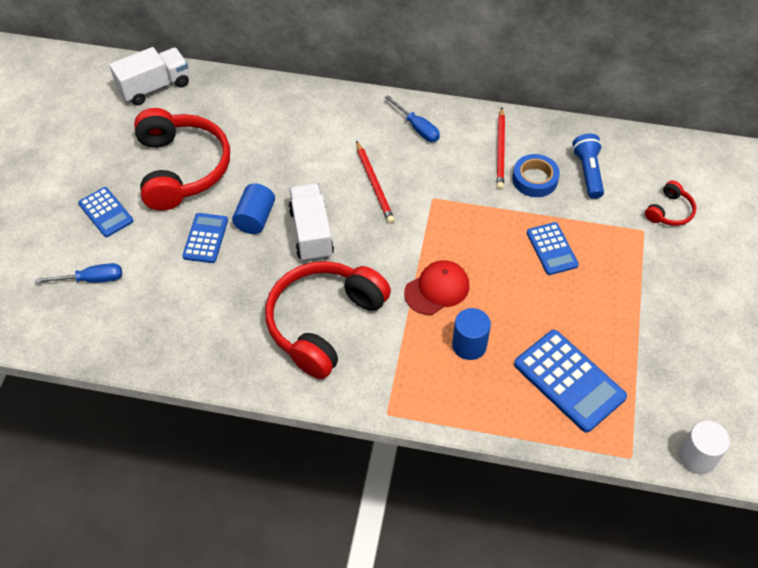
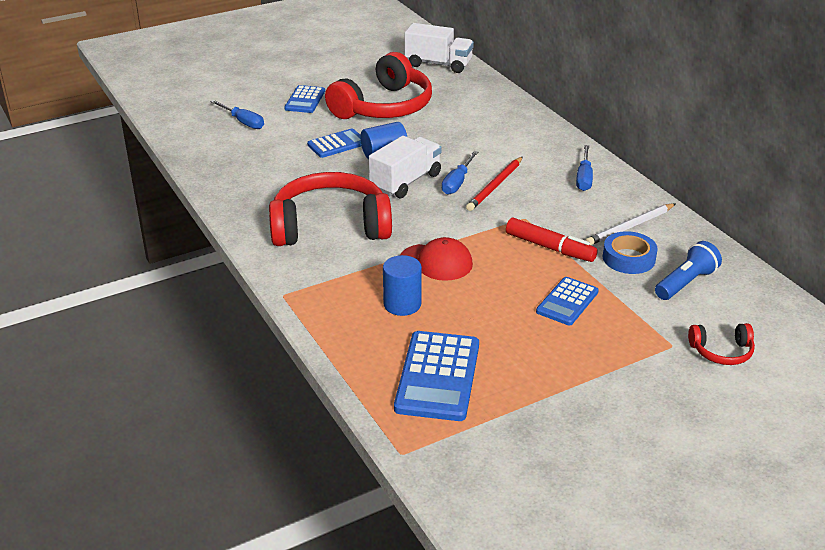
camera: 50 degrees right, 20 degrees down
red pencil [496,108,505,190] -> white pencil [585,203,676,245]
white cylinder [679,421,730,474] -> none
none -> blue screwdriver [442,151,478,195]
none -> red marker [506,218,597,262]

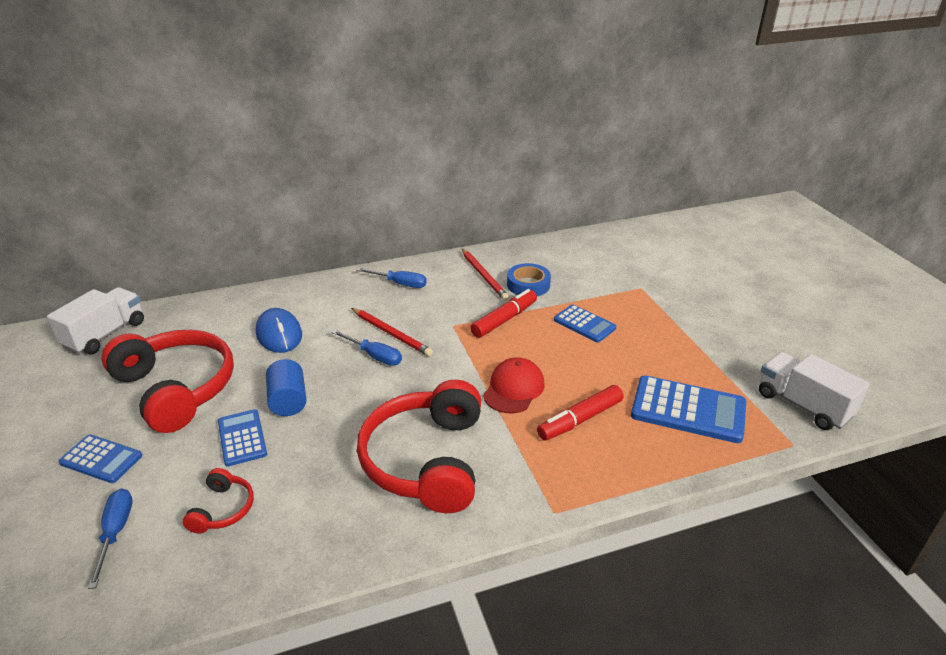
camera: 80 degrees left, 0 degrees up
blue screwdriver [210,100,264,129] -> blue screwdriver turned 60 degrees counterclockwise [88,489,133,589]
white truck [369,136,442,198] -> white truck moved to [759,352,870,430]
blue cylinder [383,255,422,316] -> red marker [537,385,624,441]
white pencil [585,203,676,245] -> red pencil [462,249,509,301]
blue flashlight [655,241,722,300] -> none
red headphones [688,323,755,365] -> red headphones moved to [183,468,254,534]
none -> blue mouse [256,308,302,353]

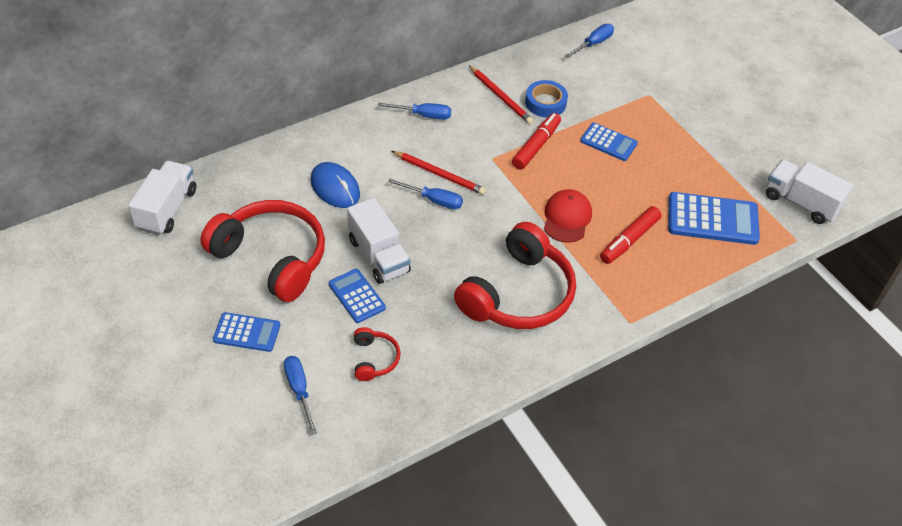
camera: 15 degrees left, 15 degrees up
blue cylinder [266,359,307,416] -> white truck [347,198,411,284]
red headphones [357,380,481,513] -> red headphones turned 135 degrees counterclockwise [454,222,576,329]
none -> blue screwdriver [565,24,614,58]

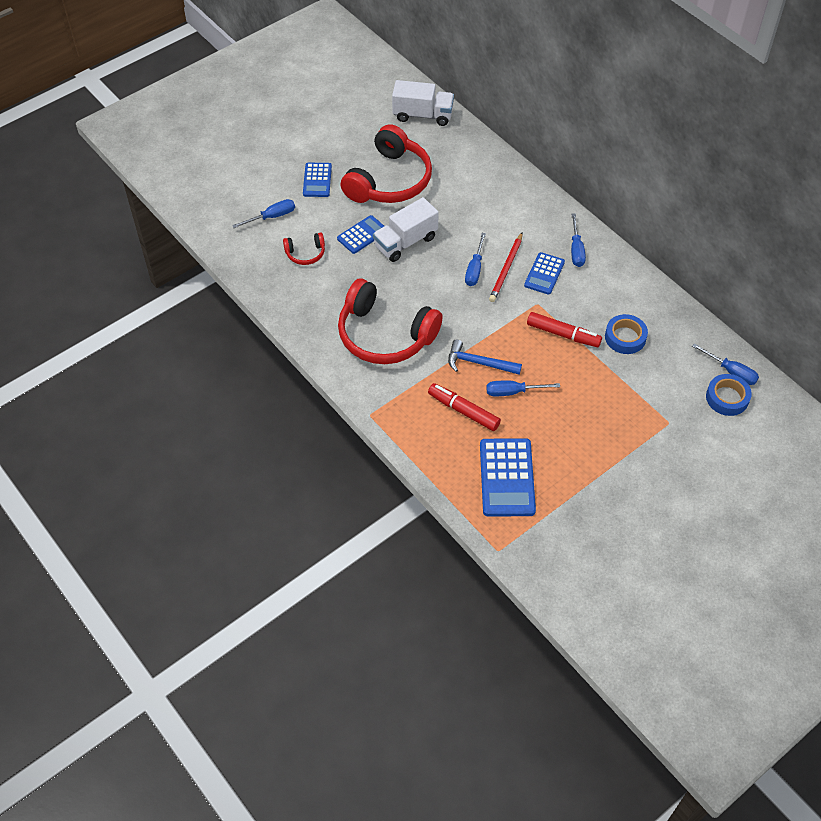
camera: 85 degrees right, 5 degrees up
blue mouse [310,162,360,208] -> none
red pencil [469,66,534,124] -> none
red cap [544,189,592,243] -> blue hammer [448,339,522,375]
blue calculator [580,123,638,161] -> blue calculator moved to [524,252,565,295]
white truck [766,160,853,224] -> none
none -> blue screwdriver [486,381,560,396]
none -> blue tape [706,374,752,416]

